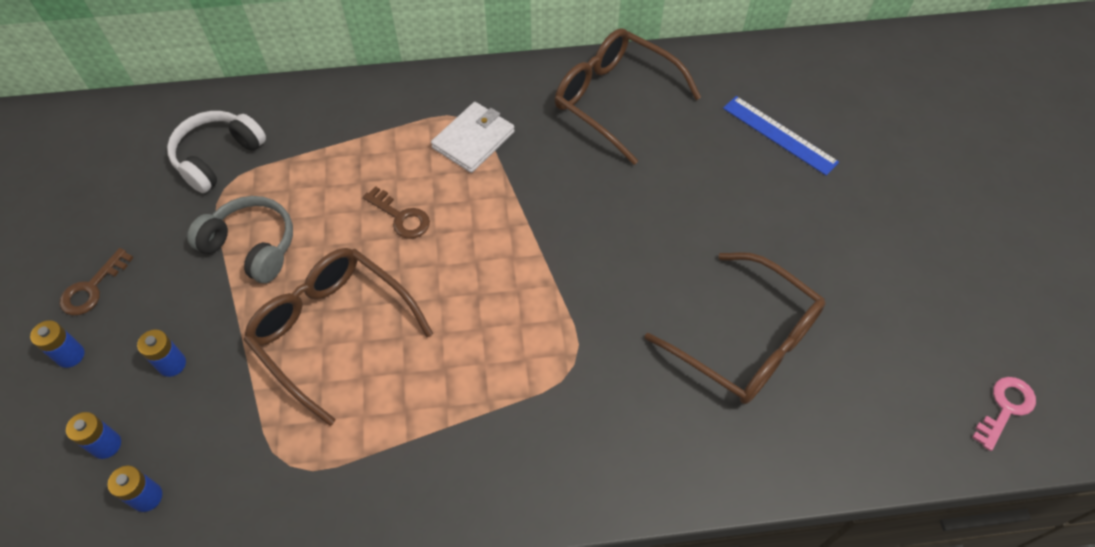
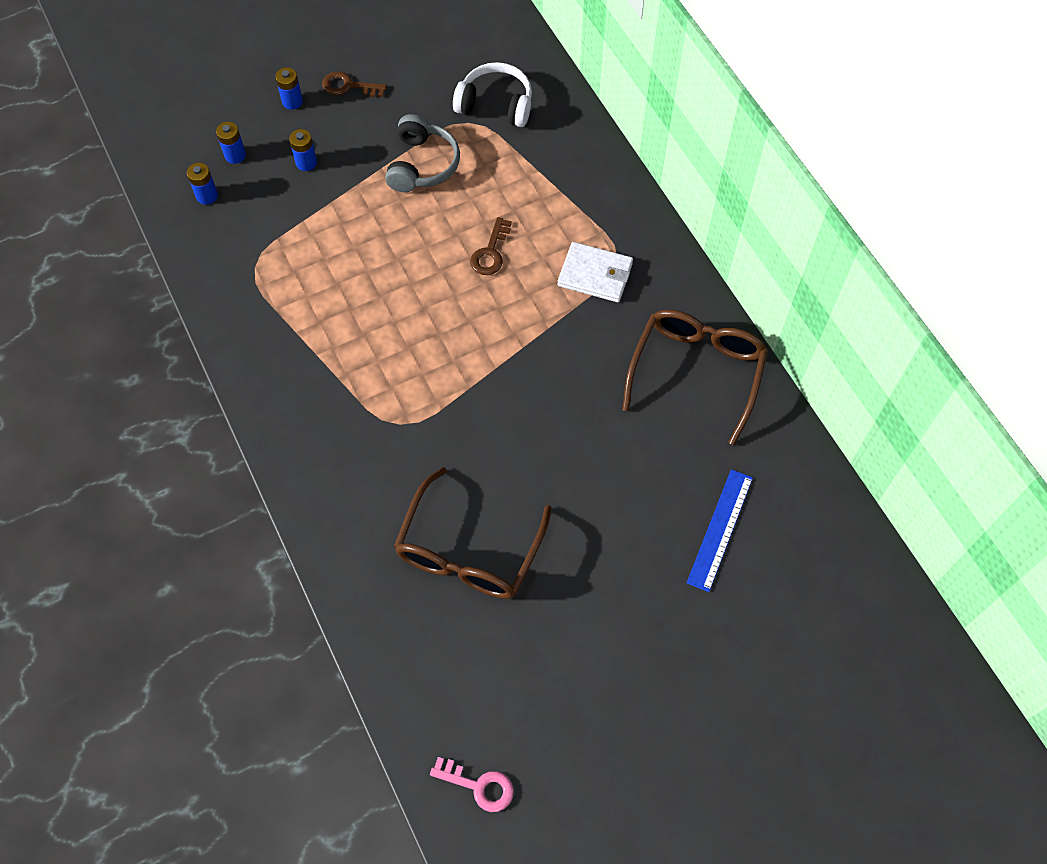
camera: 70 degrees right, 5 degrees up
brown glasses [243,248,433,426] -> none

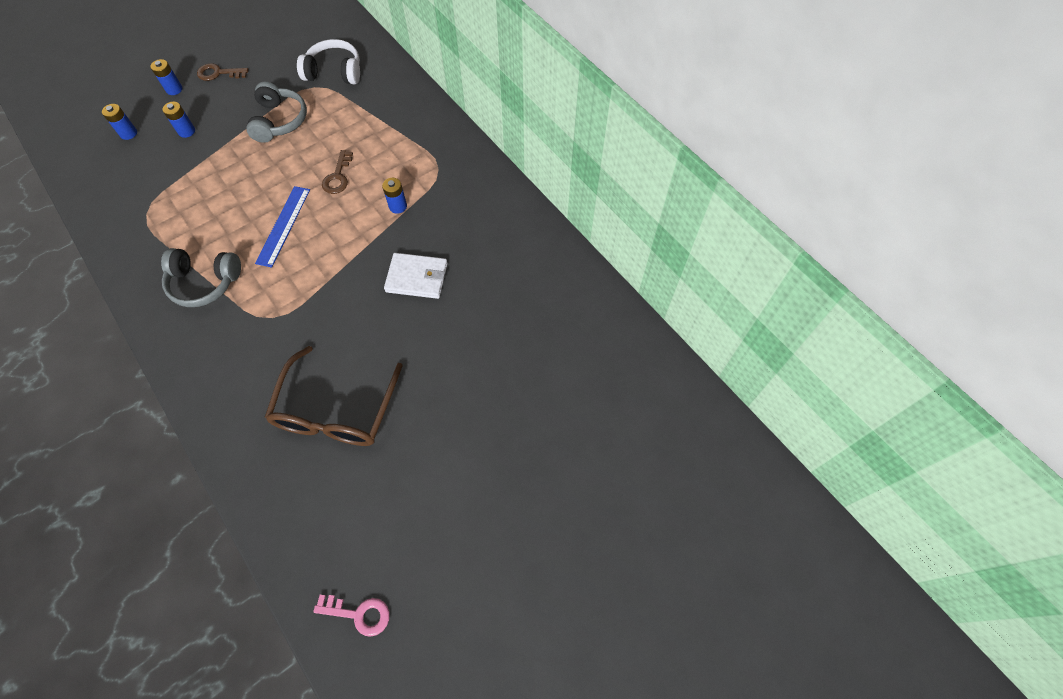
camera: 10 degrees left, 0 degrees up
blue battery [187,163,218,205] -> blue battery moved to [382,178,407,214]
white wallet [557,242,633,302] -> white wallet moved to [384,253,448,299]
brown glasses [622,309,768,445] -> none
blue ruler [687,469,753,592] -> blue ruler moved to [255,186,310,268]
none -> grey headphones [161,248,241,307]

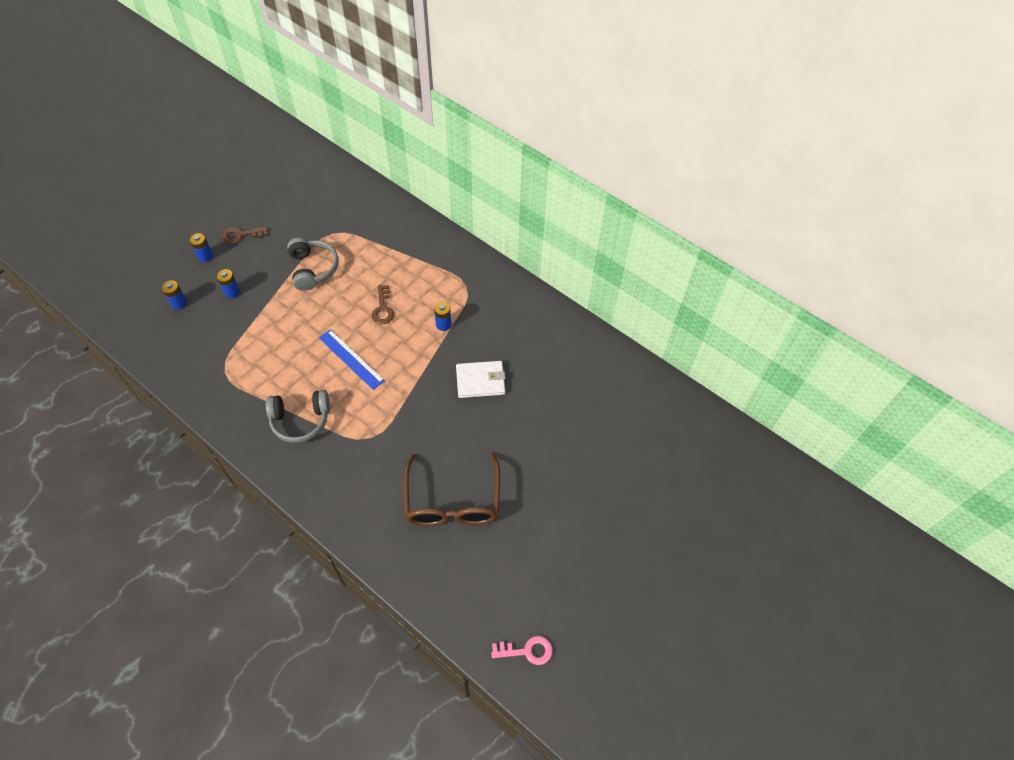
camera: 15 degrees left, 5 degrees down
blue ruler [255,186,310,268] -> blue ruler turned 45 degrees counterclockwise [319,329,385,390]
white headphones [297,39,360,84] -> none

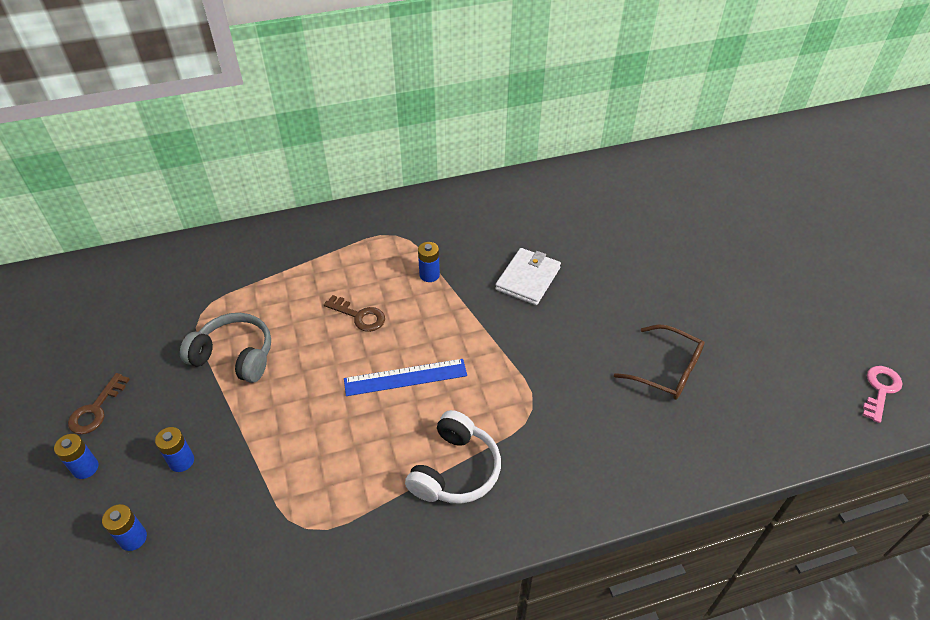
camera: 55 degrees left, 10 degrees down
grey headphones [266,390,330,443] -> white headphones [405,410,501,504]
brown glasses [403,452,500,526] -> brown glasses [614,325,705,400], size x0.66

